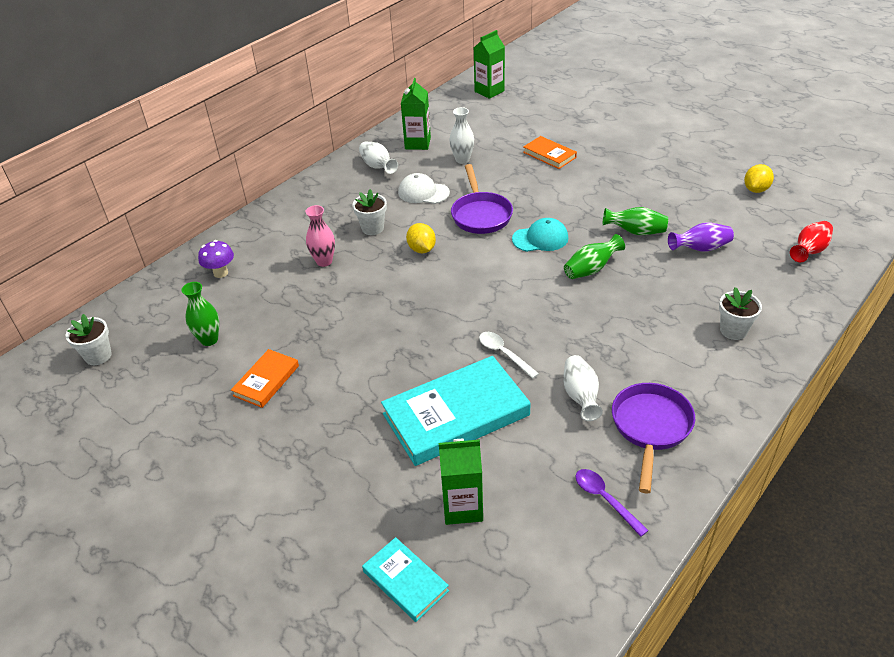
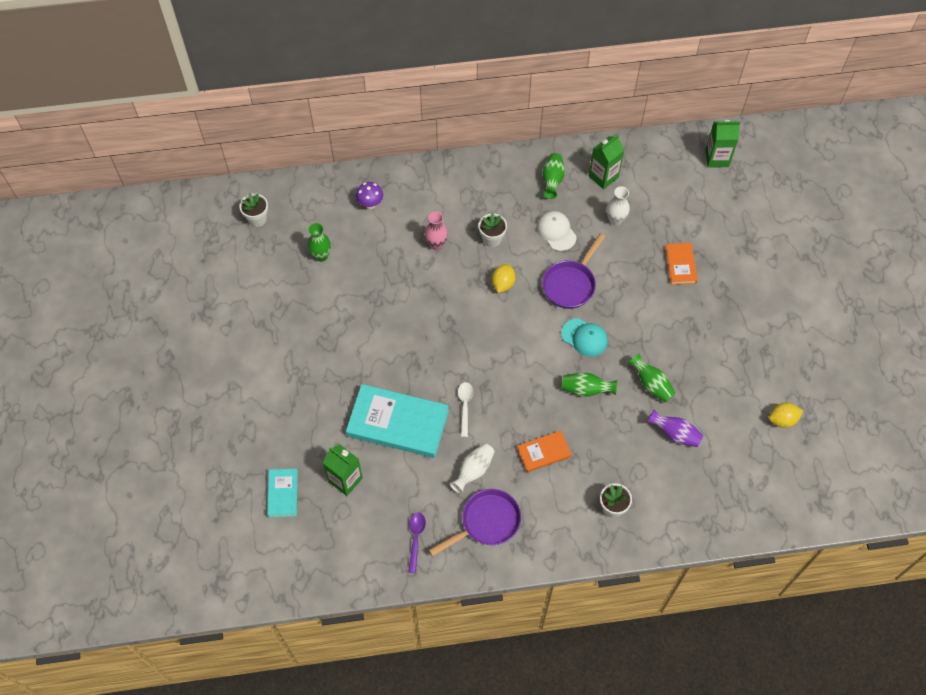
camera: 40 degrees right, 20 degrees up
orange book [231,349,299,408] -> orange book moved to [517,431,572,472]
white vase [359,141,398,174] -> green vase [542,153,565,199]
red vase [790,221,833,262] -> none

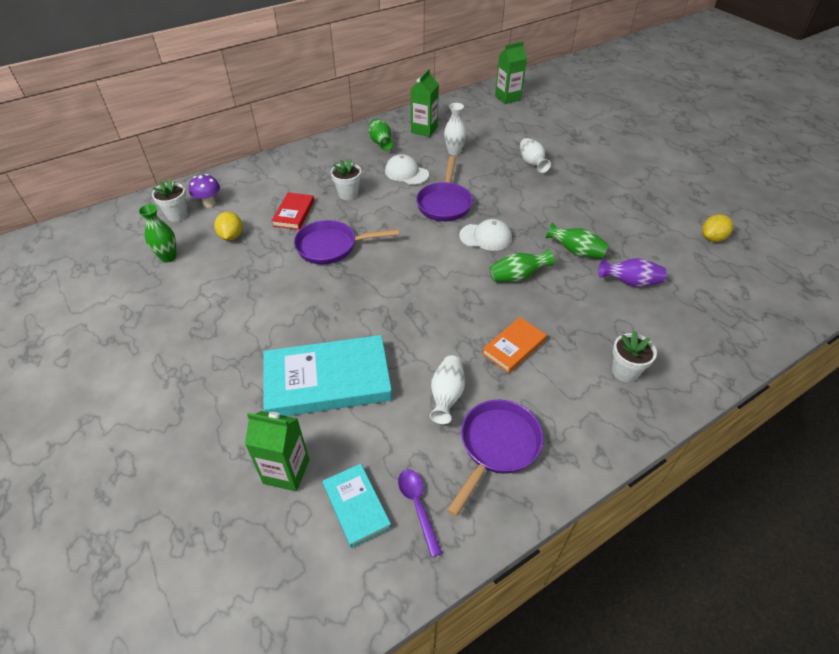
camera: 25 degrees left, 15 degrees down
white flower pot [239,193,268,227] -> white flower pot moved to [152,178,188,222]
turquoise book [267,468,298,517] -> turquoise book moved to [323,464,391,548]
pink vase [425,212,448,250] -> red book [272,192,314,230]
white spoon [458,382,473,437] -> none
yellow lemon [492,264,516,293] -> yellow lemon moved to [214,211,242,241]
turquoise cap [561,318,608,357] -> white cap [459,219,512,251]
orange book [665,243,698,285] -> white vase [520,138,551,173]
none -> purple pan [294,220,399,264]

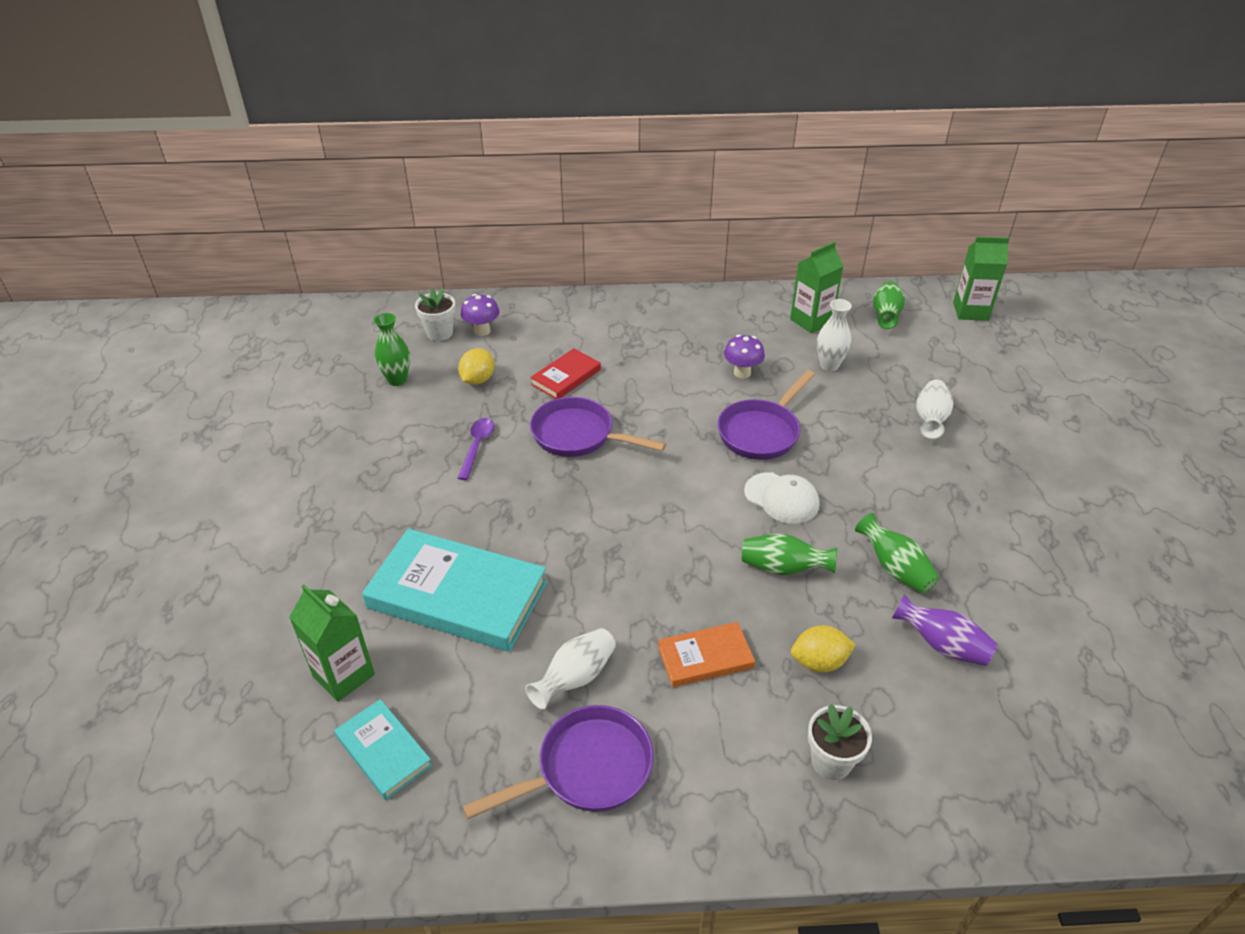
camera: 30 degrees right, 5 degrees down
turquoise book [323,464,391,548] -> turquoise book turned 45 degrees counterclockwise [334,699,432,800]
white flower pot [331,159,361,200] -> none
green vase [369,119,393,151] -> green vase moved to [873,281,905,329]
white cap [385,154,429,185] -> purple mushroom [724,335,765,378]
purple spoon [398,469,442,557] -> purple spoon moved to [458,418,494,480]
yellow lemon [702,214,733,242] -> yellow lemon moved to [791,625,856,672]

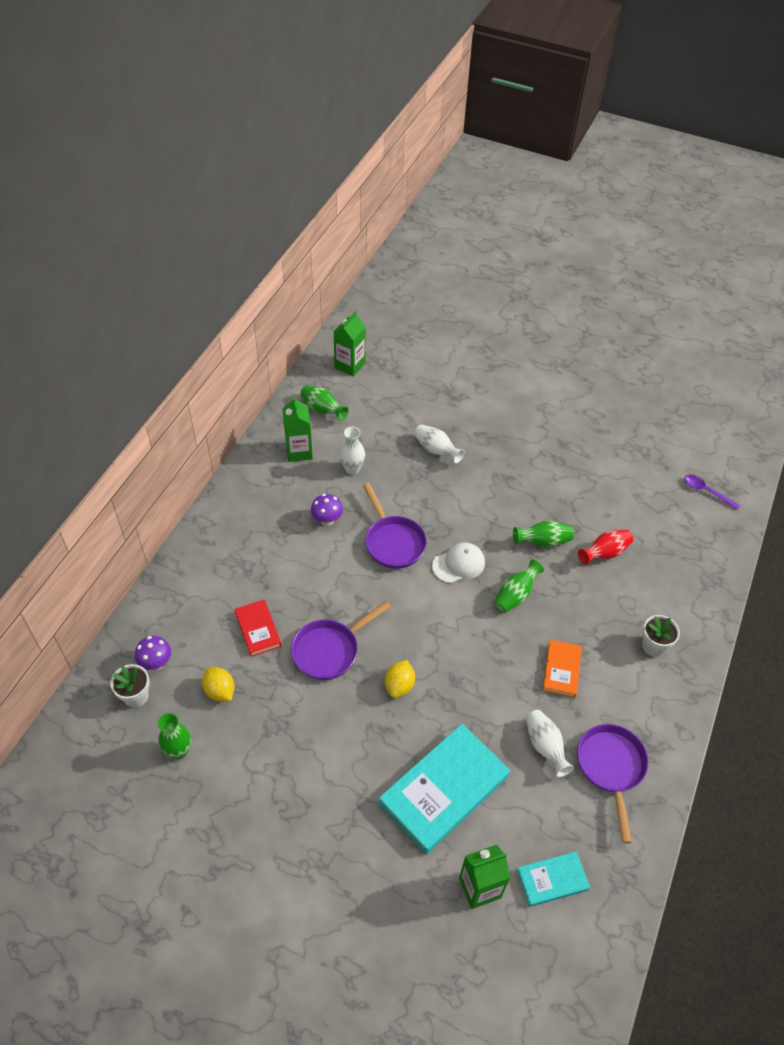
camera: 65 degrees left, 10 degrees up
purple spoon [458,418,494,480] -> purple spoon moved to [684,475,740,510]
yellow lemon [791,625,856,672] -> yellow lemon moved to [385,660,415,698]
purple vase [892,594,998,666] -> red vase [578,529,634,565]

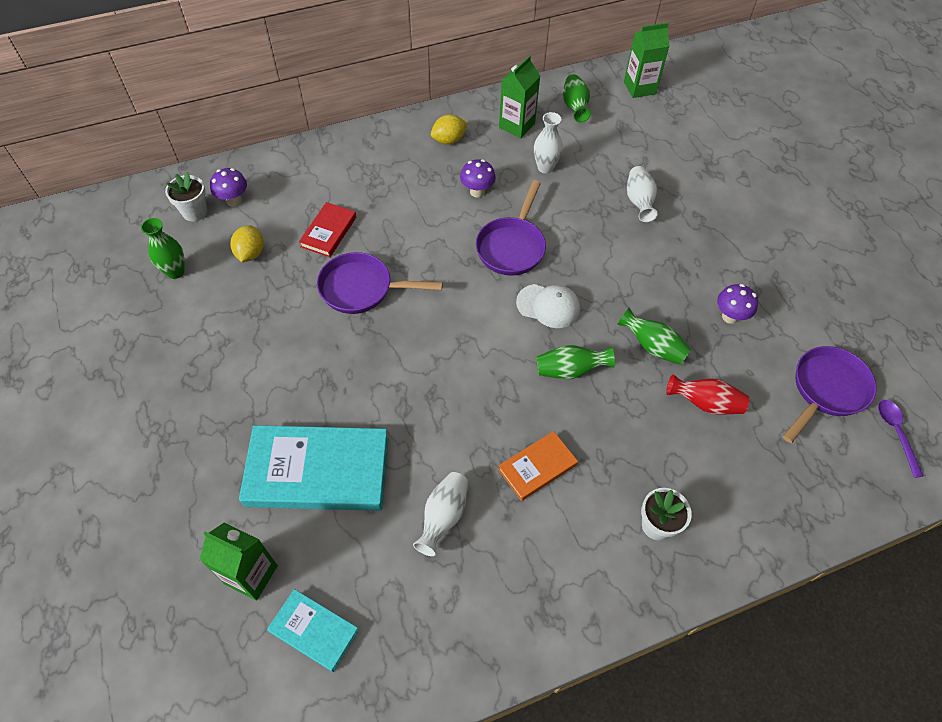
camera: 45 degrees right, 5 degrees up
yellow lemon [385,660,415,698] -> yellow lemon moved to [431,114,468,144]
purple pan [577,724,648,844] -> purple pan moved to [783,346,877,443]
none -> purple mushroom [717,284,758,324]

